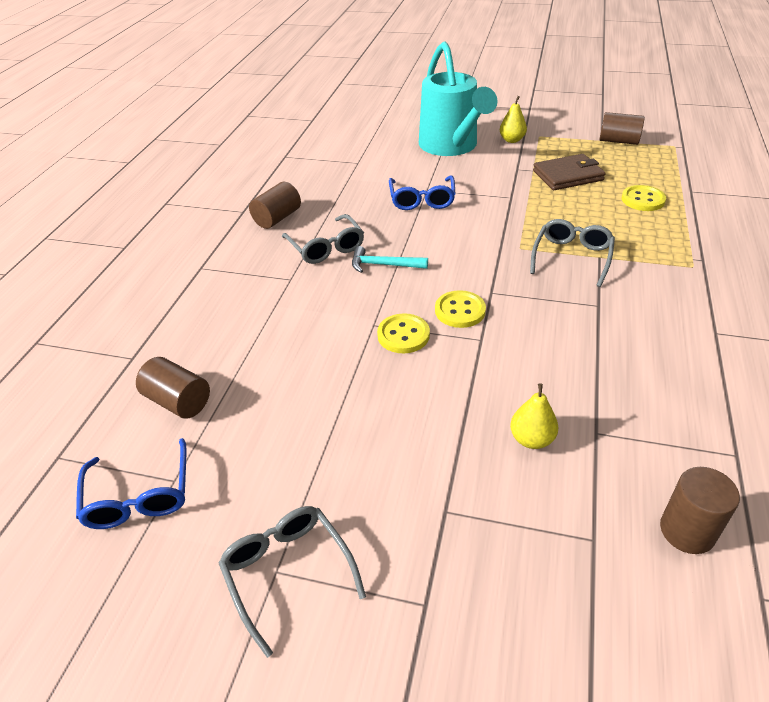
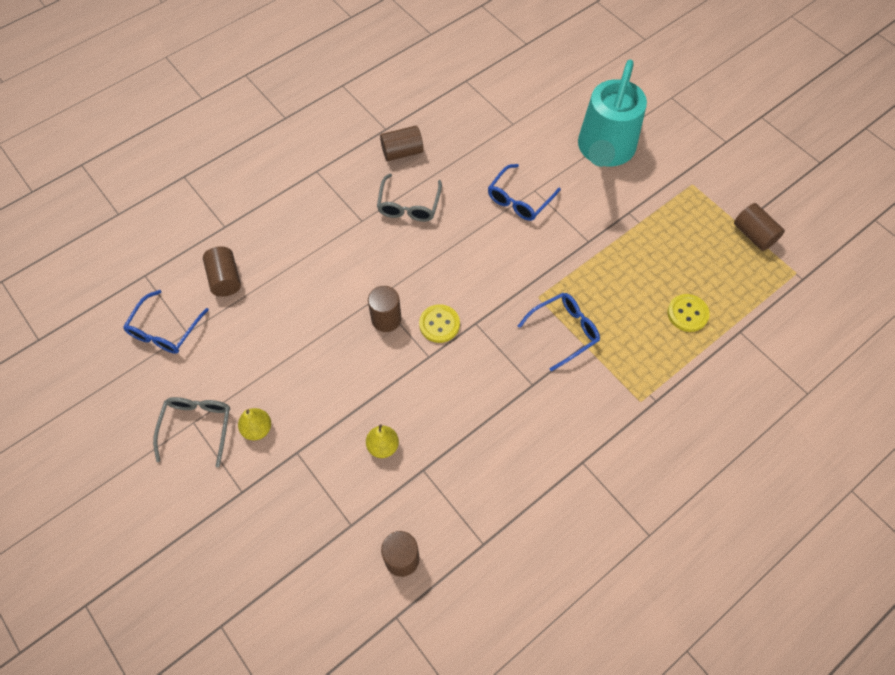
camera: 35 degrees right, 20 degrees up
turquoise hammer [352,246,428,273] -> none
yellow button [377,313,430,353] -> brown cylinder [368,286,401,332]
yellow pear [500,96,527,143] -> yellow pear moved to [238,408,271,440]
grey glasses [530,219,615,287] -> blue glasses [518,293,600,372]
brown wallet [533,154,606,190] -> none

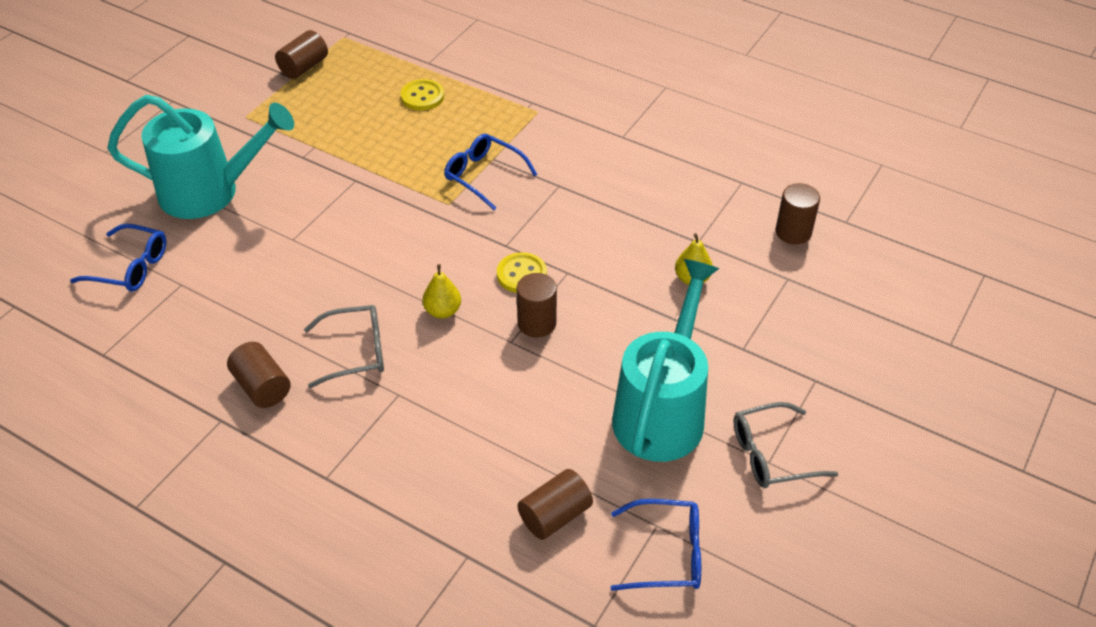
camera: 110 degrees left, 15 degrees down
yellow pear [238,408,271,440] -> yellow pear moved to [422,264,461,318]
blue glasses [488,164,561,221] -> blue glasses moved to [70,223,166,292]
none -> turquoise watering can [612,259,719,462]

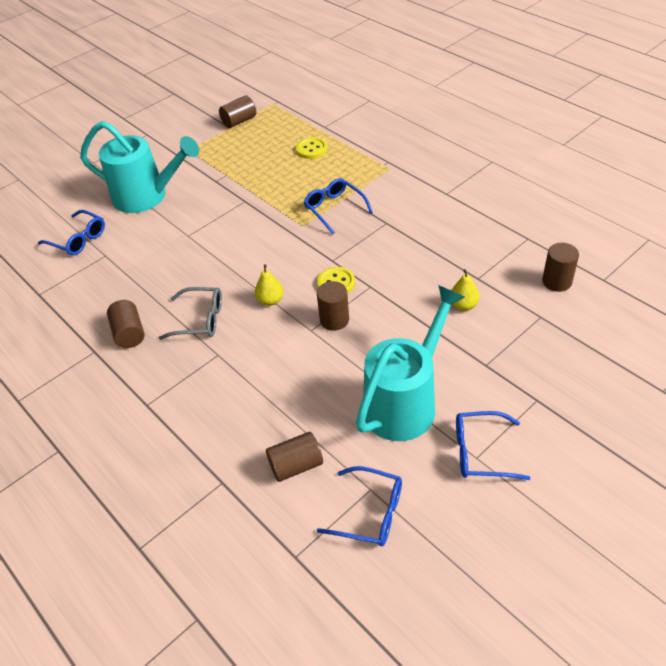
camera: 20 degrees right, 0 degrees up
grey glasses [733,402,838,488] -> blue glasses [456,411,530,480]

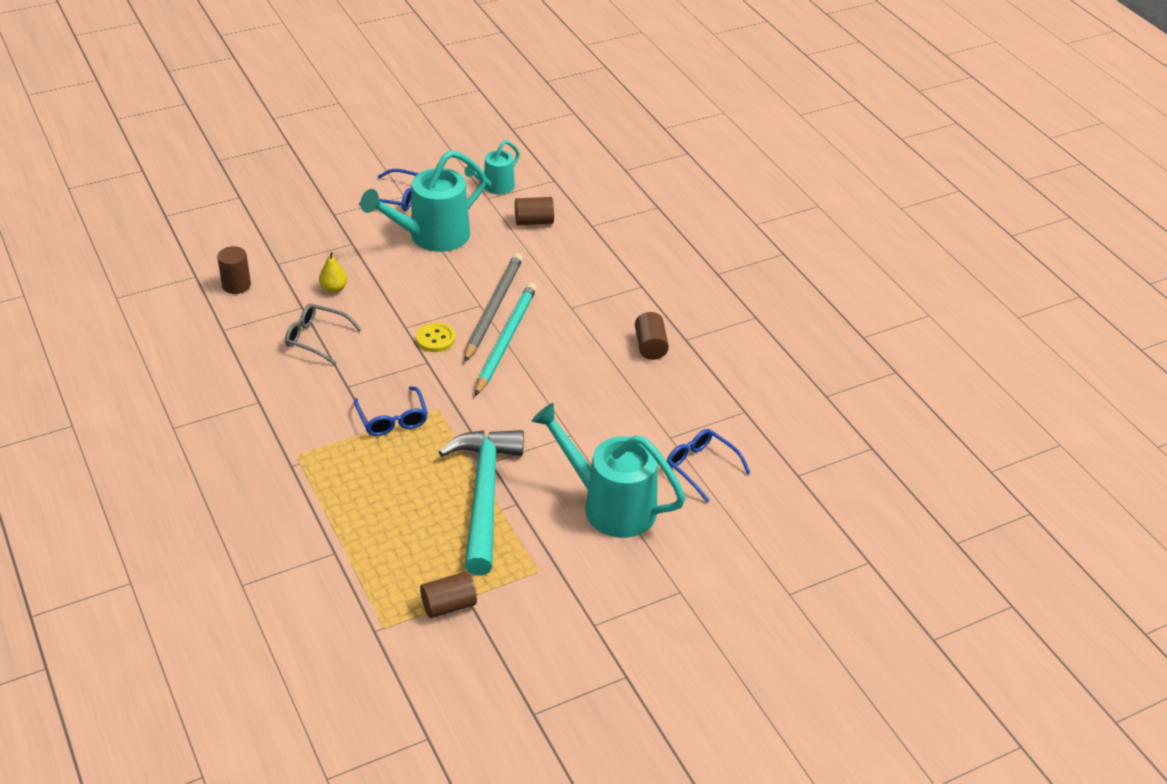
camera: 170 degrees left, 5 degrees down
grey glasses [159,287,222,340] -> grey glasses moved to [285,304,362,365]
yellow pear [255,264,283,306] -> turquoise pencil [475,283,537,396]
yellow button [296,137,327,159] -> none
brown cylinder [317,281,349,331] -> none
blue glasses [317,466,402,546] -> turquoise watering can [465,140,520,194]
none -> turquoise hammer [439,430,524,575]
none -> grey pencil [464,253,523,362]

